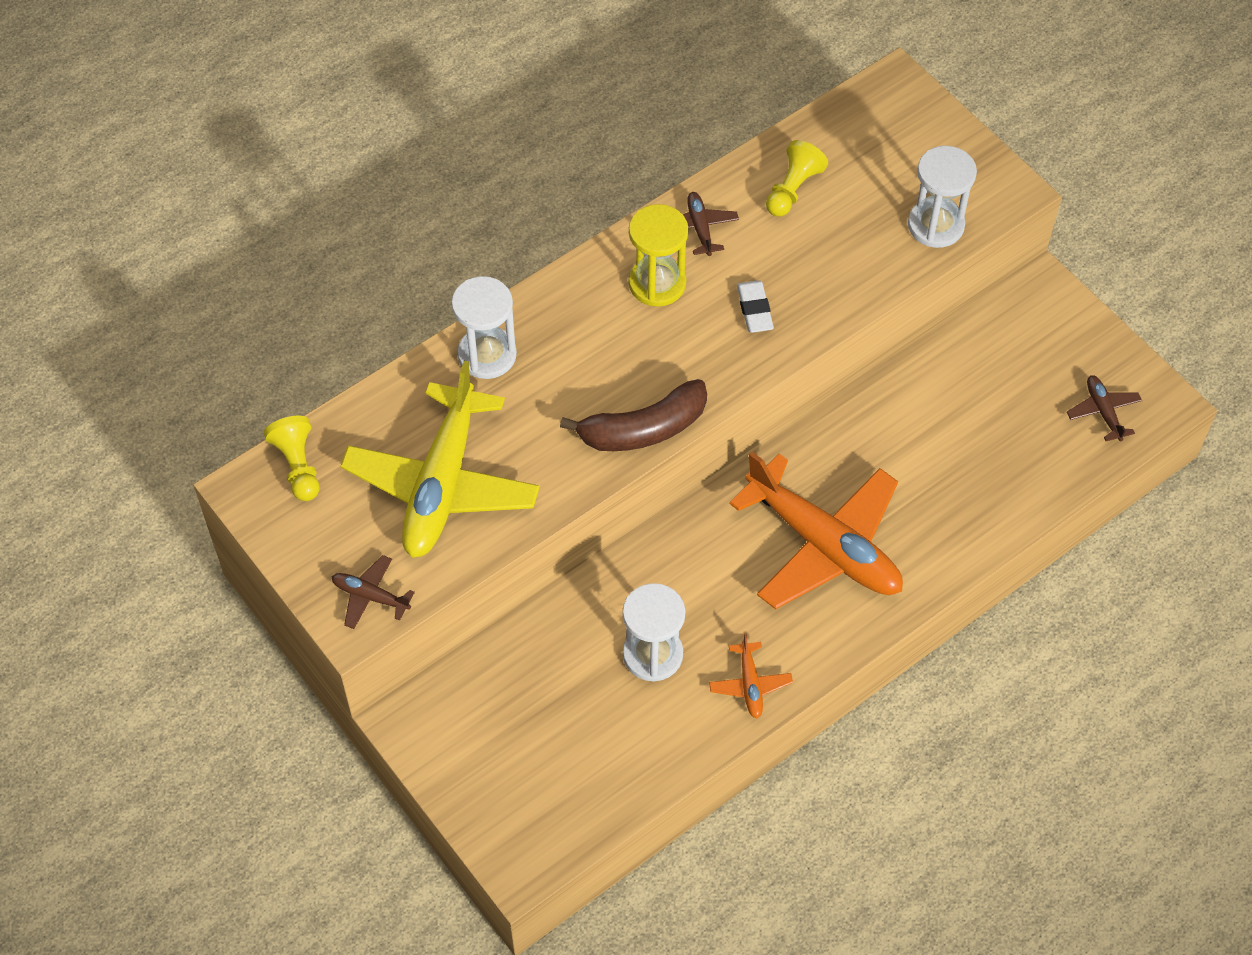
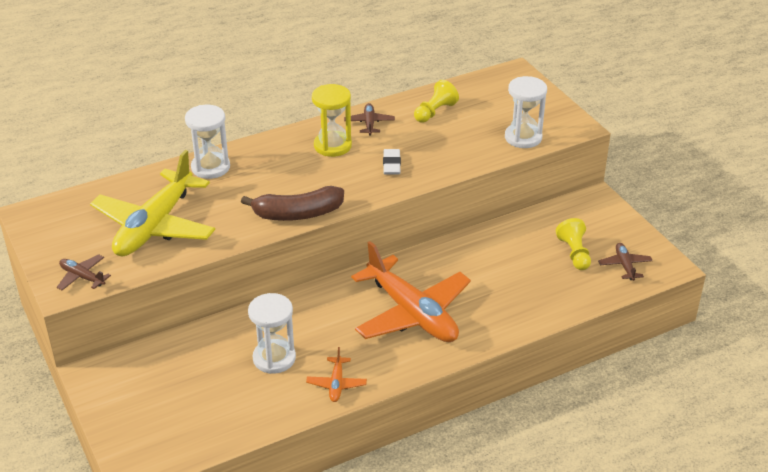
camera: 10 degrees right, 20 degrees down
yellow pawn [264,416,320,501] -> yellow pawn moved to [556,218,591,270]

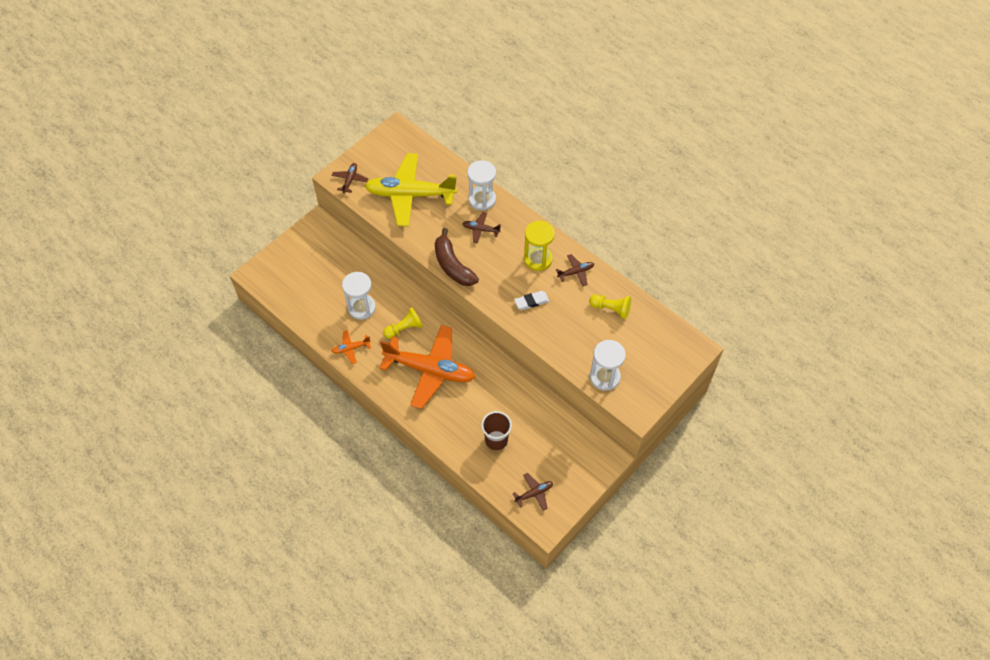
camera: 70 degrees right, 20 degrees up
orange plane [351,241,471,342] -> orange plane turned 105 degrees counterclockwise [380,325,475,409]
yellow pawn [556,218,591,270] -> yellow pawn moved to [383,307,423,339]
none -> brown plane [462,212,501,243]
none -> brown cup [481,411,512,451]

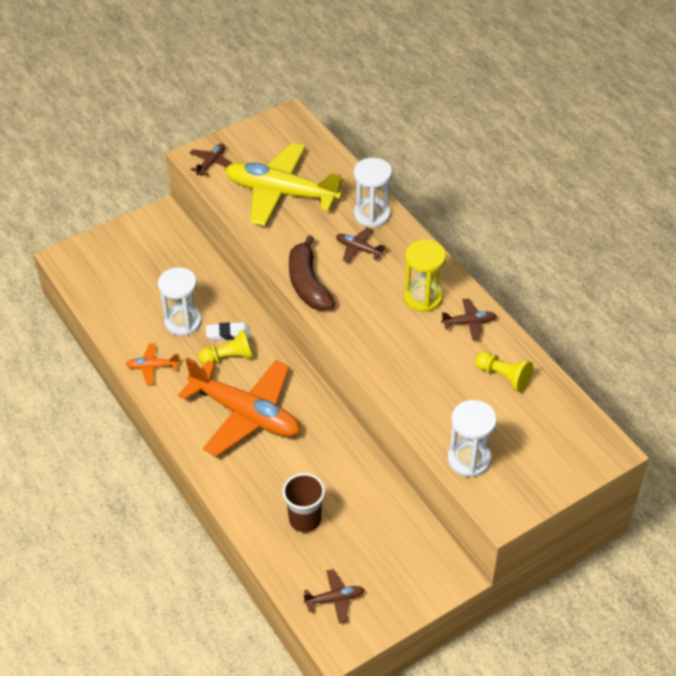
camera: 15 degrees right, 10 degrees down
white eraser [514,291,549,310] -> white eraser moved to [206,322,250,341]

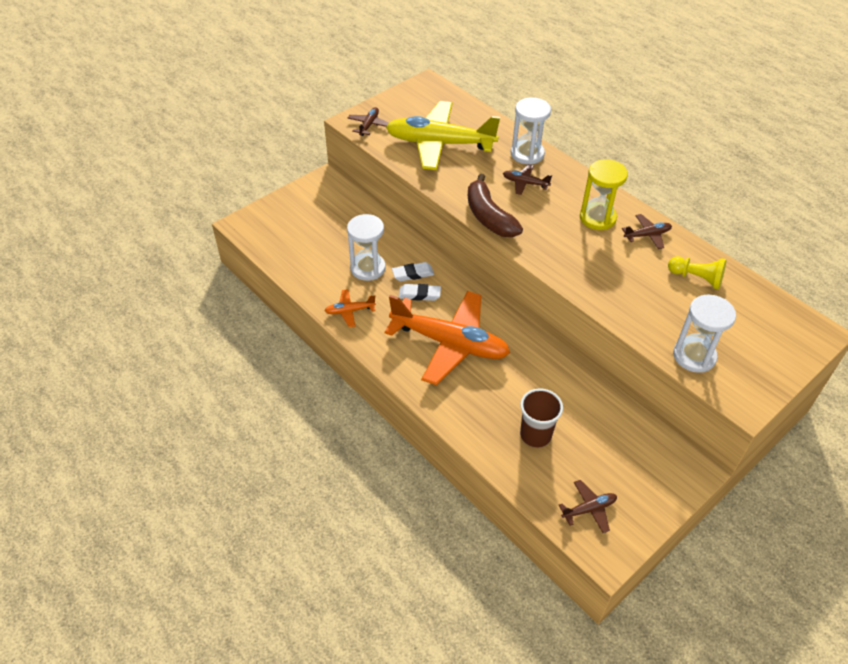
camera: 10 degrees left, 0 degrees up
yellow pawn [199,330,253,364] -> white eraser [399,284,441,301]

